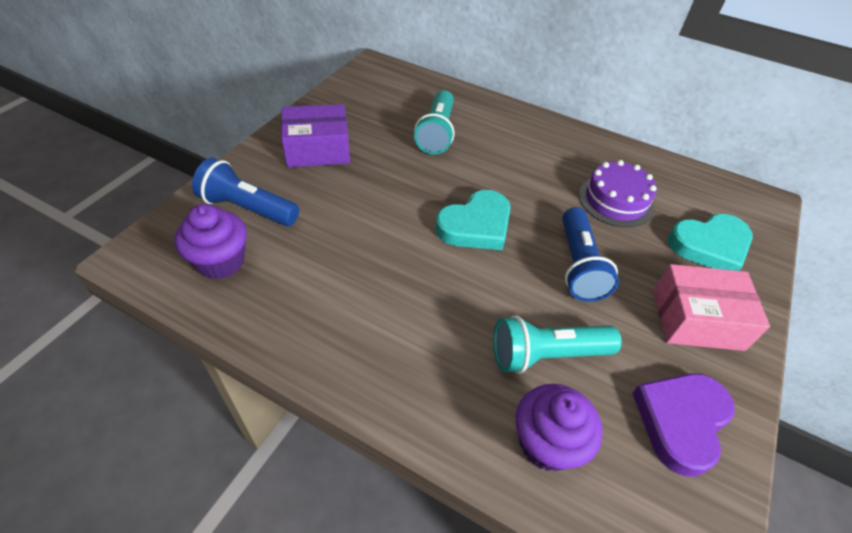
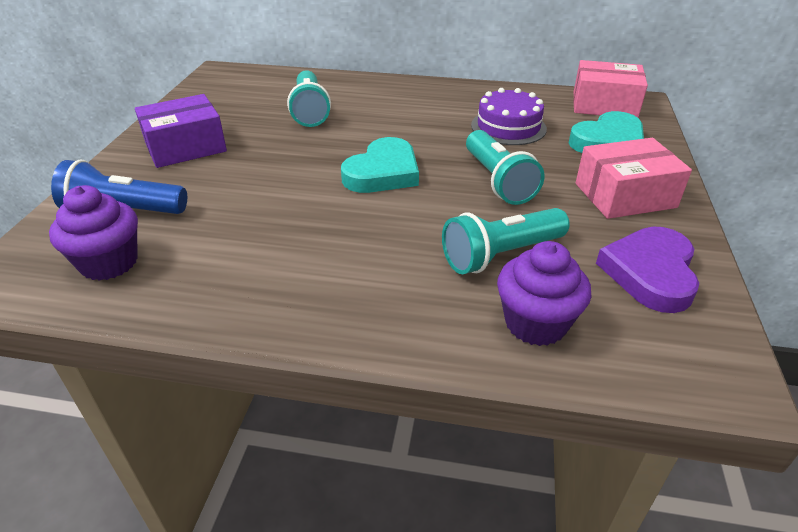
camera: 15 degrees left, 10 degrees down
blue flashlight [562,207,619,302] -> turquoise flashlight [466,130,544,205]
none -> pink box [573,60,648,118]

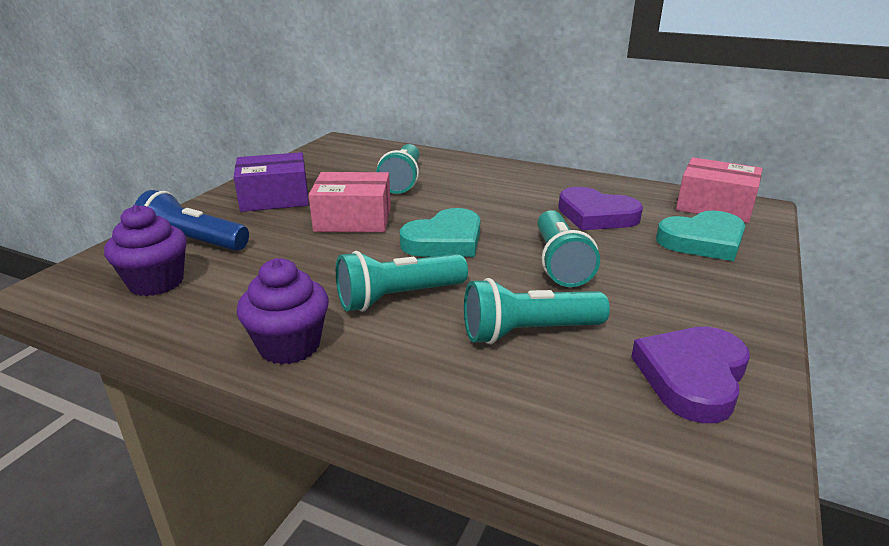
camera: 15 degrees right, 10 degrees down
purple cake [471,88,547,145] -> purple heart [558,187,643,230]
purple cupcake [497,241,591,346] -> purple cupcake moved to [237,258,329,365]
pink box [576,138,692,219] -> pink box moved to [309,172,391,232]
none -> turquoise flashlight [336,251,468,312]

